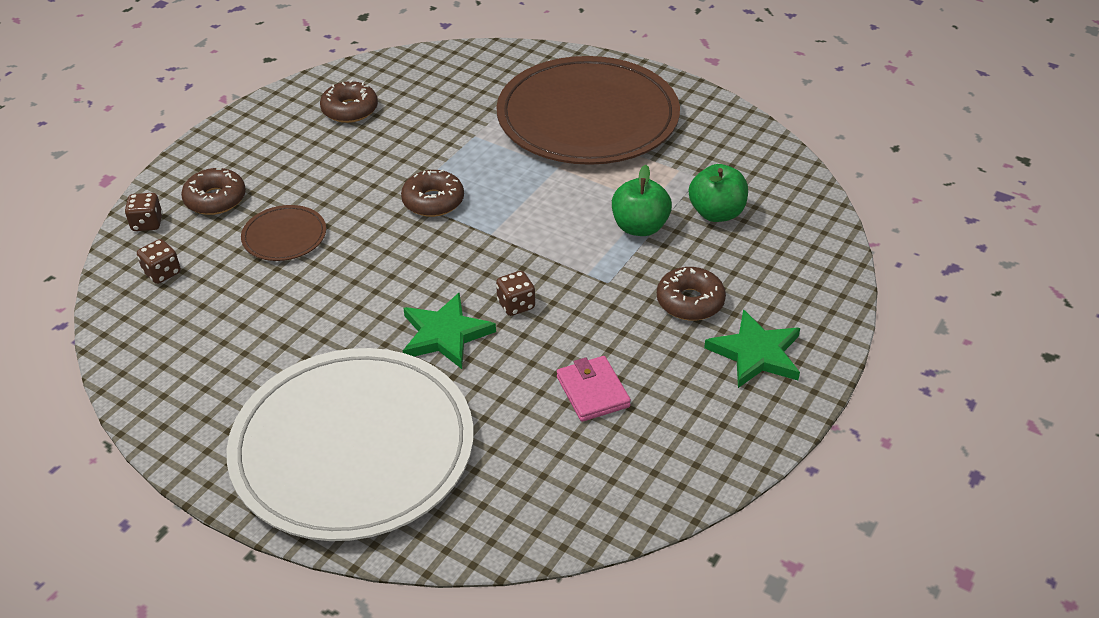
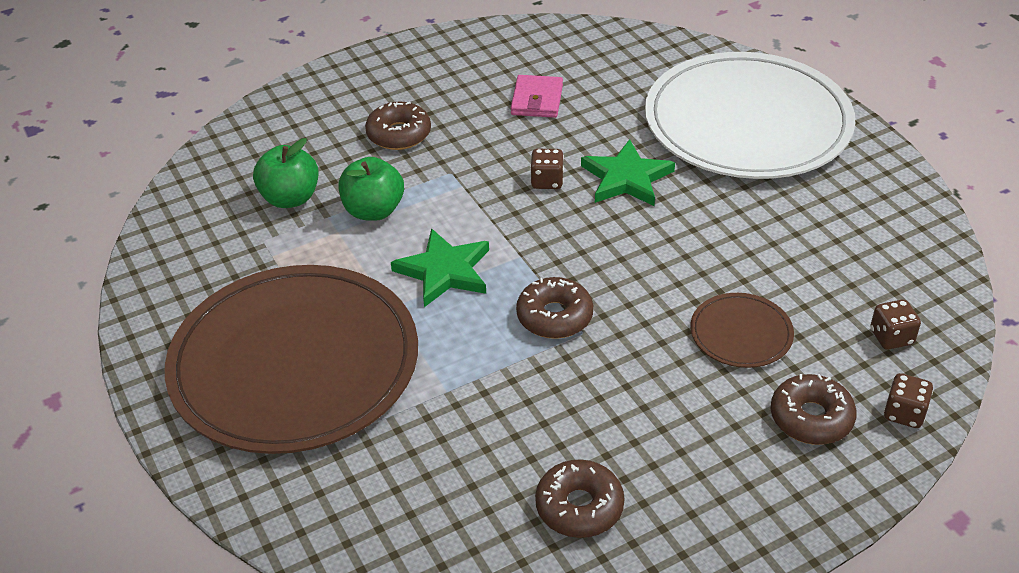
camera: 150 degrees left, 0 degrees up
green star [704,309,800,388] -> green star moved to [391,228,489,307]

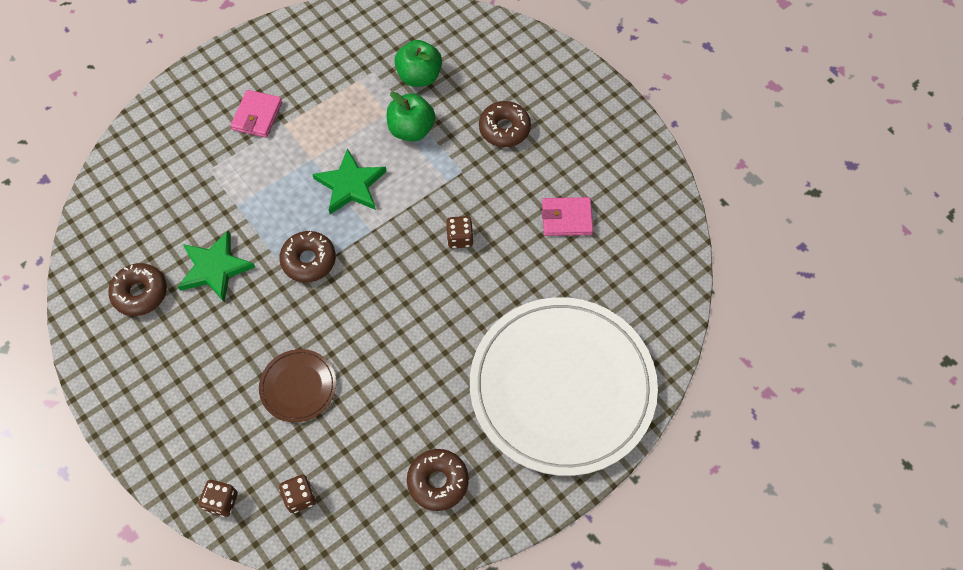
camera: 80 degrees right, 20 degrees up
brown plate [165,265,418,454] -> pink wallet [231,90,282,138]
green star [581,139,675,206] -> green star moved to [178,230,255,303]
brown donut [771,374,857,445] -> brown donut moved to [407,449,469,511]

